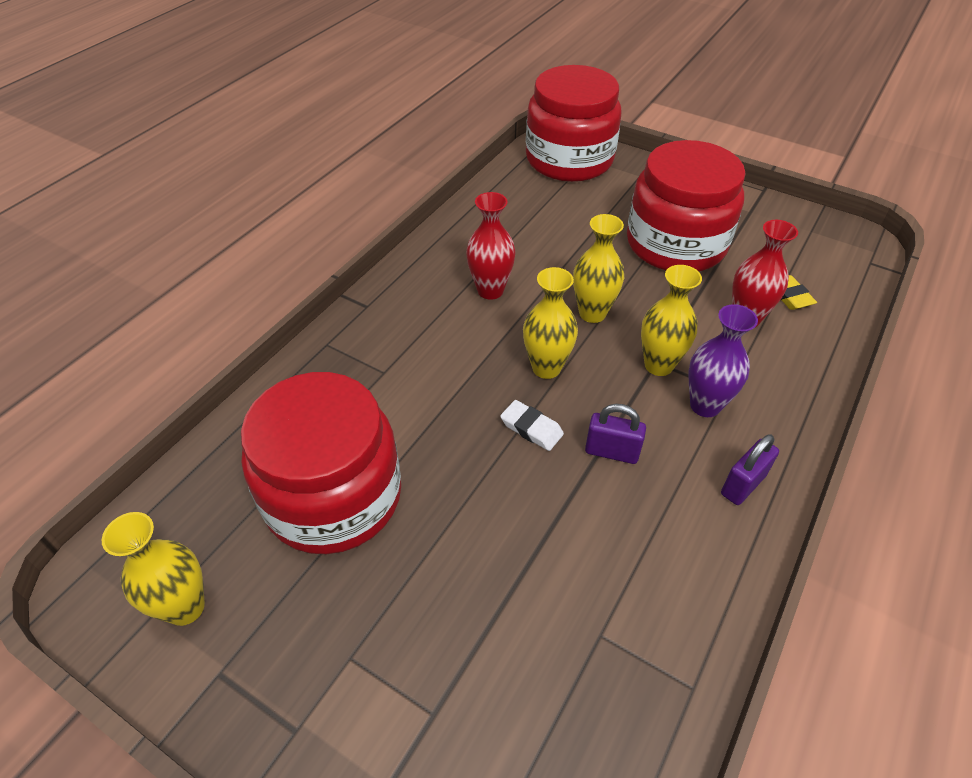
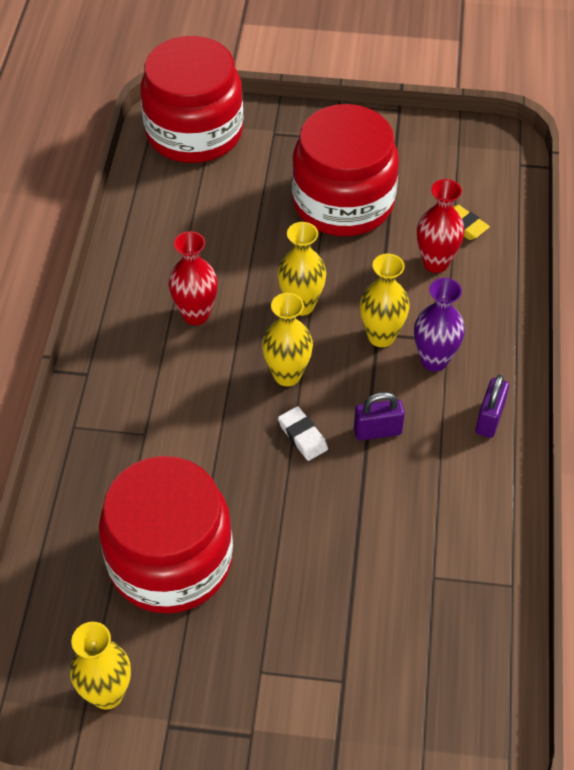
camera: 25 degrees left, 5 degrees up
white eraser [500,400,564,451] -> white eraser turned 45 degrees clockwise [278,406,328,461]

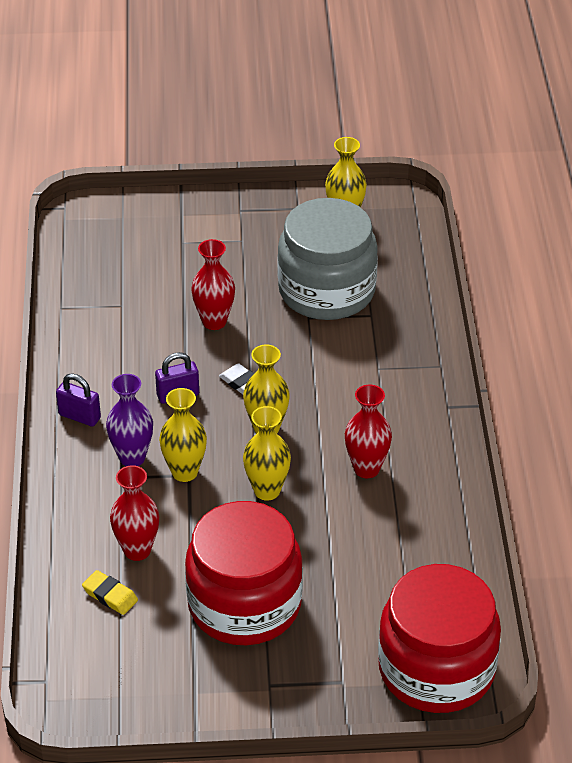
camera: 170 degrees right, 10 degrees down
red jar [99,456,233,614] -> grey jar [277,198,378,320]
purple padlock [476,375,509,438] -> purple padlock turned 75 degrees counterclockwise [56,373,101,427]
none -> red vase [191,239,235,330]

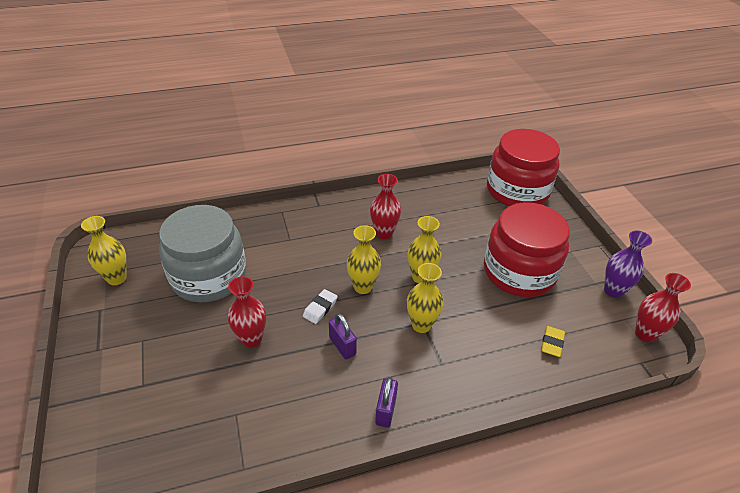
camera: 105 degrees left, 0 degrees up
purple vase [106,374,153,466] -> purple vase moved to [604,231,652,298]
red vase [110,465,159,561] -> red vase moved to [635,273,691,342]

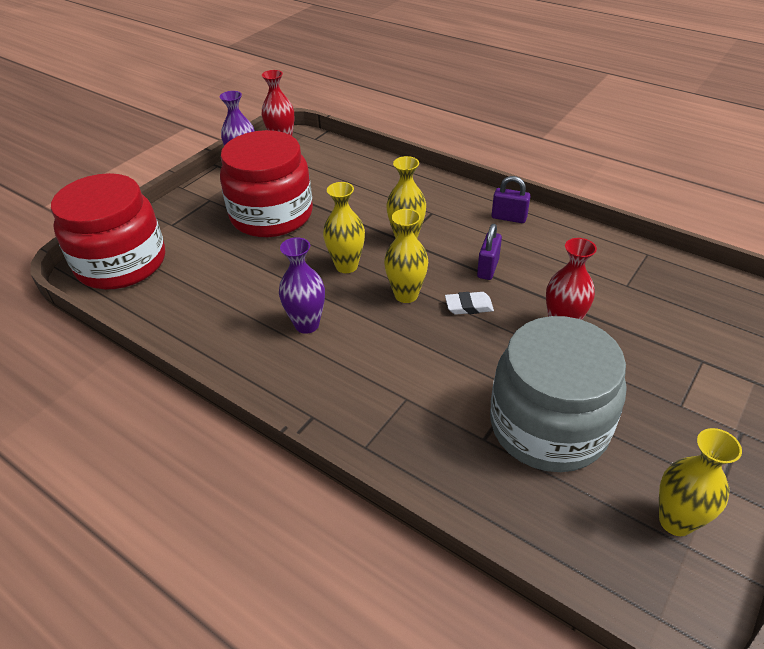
camera: 125 degrees left, 0 degrees up
red vase [370,174,401,239] -> purple vase [279,237,325,334]
purple padlock [375,377,398,428] -> purple padlock turned 45 degrees clockwise [492,176,530,223]
yellow eraser [541,326,565,357] -> none

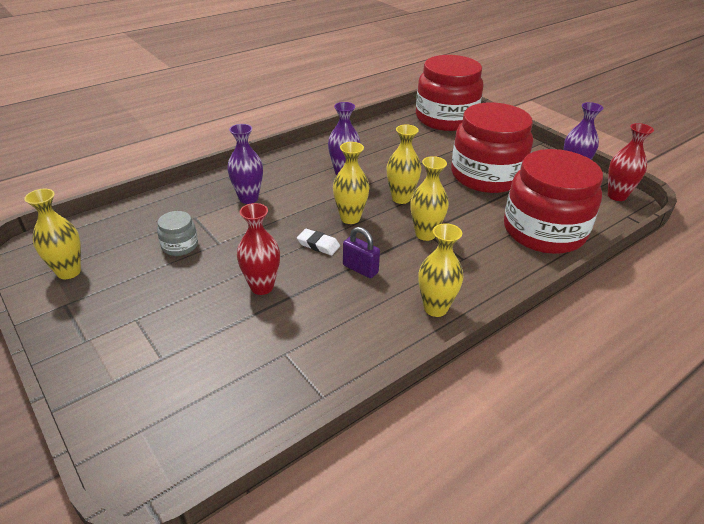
camera: 105 degrees right, 5 degrees down
white eraser [445,292,494,314] -> white eraser turned 75 degrees counterclockwise [297,229,340,255]
grey jar [490,316,626,472] -> grey jar [157,211,198,256], size x0.42
purple padlock [492,176,530,223] -> yellow vase [418,223,463,317]
none -> purple vase [227,124,263,204]
none -> red jar [504,149,603,254]

